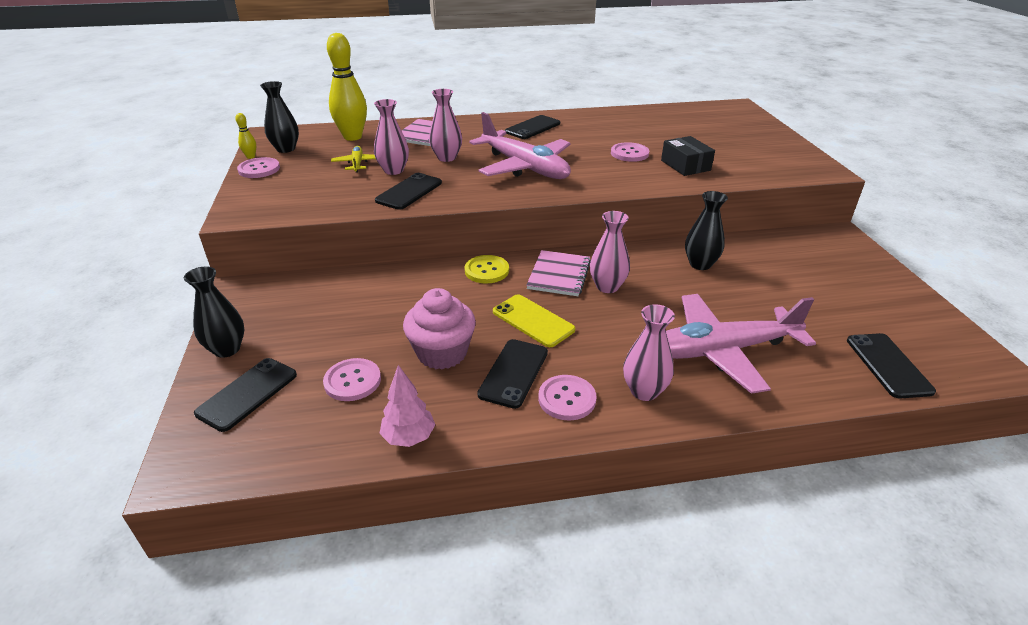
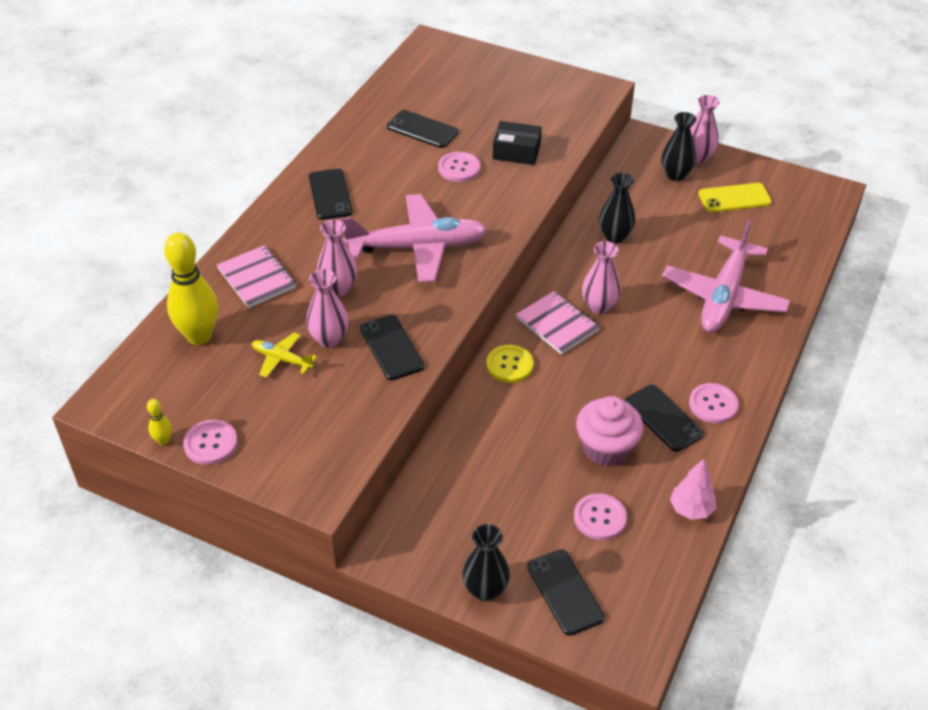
camera: 55 degrees left, 10 degrees up
black vase [260,81,299,153] -> black vase moved to [661,112,696,181]
yellow phone [493,294,575,347] -> yellow phone moved to [698,183,772,212]
pink vase [623,304,675,401] -> pink vase moved to [690,95,720,163]
black phone [847,333,936,398] -> black phone moved to [387,110,458,148]

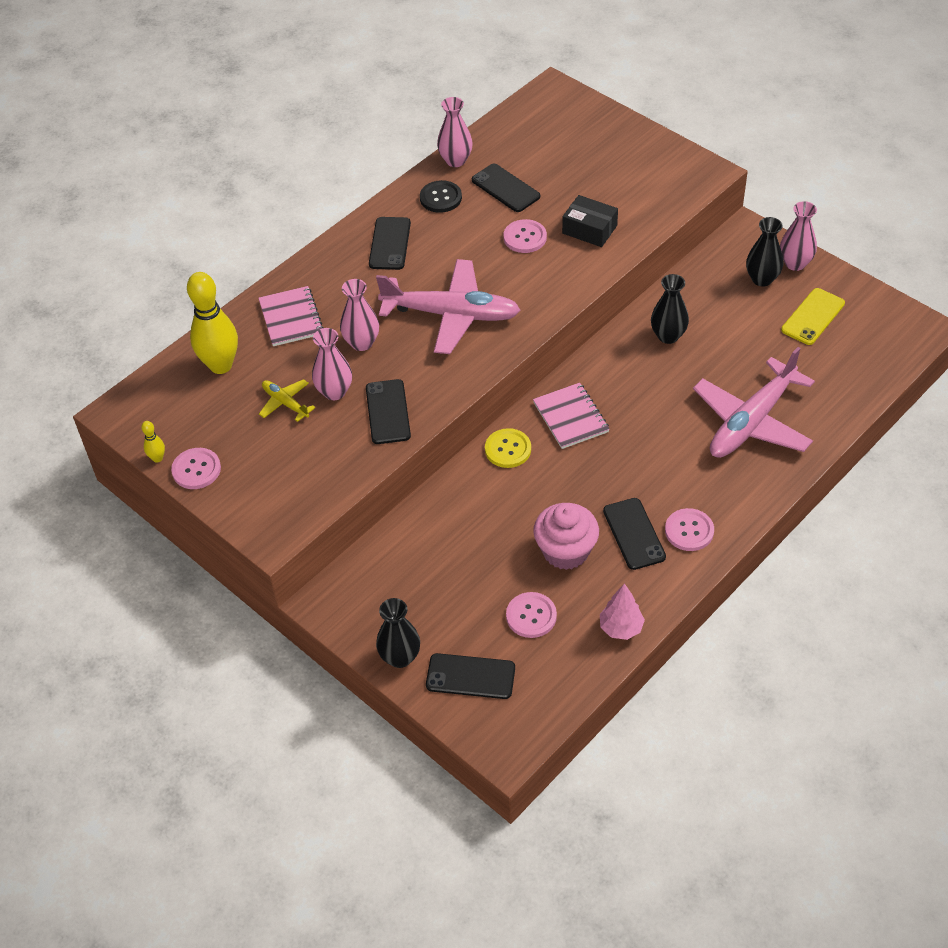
camera: 20 degrees right, 5 degrees up
black phone [527,549,605,636] -> black phone turned 75 degrees counterclockwise [426,653,515,699]
pink vase [582,241,621,314] -> pink vase moved to [437,97,473,167]
yellow phone [698,183,772,212] -> yellow phone turned 60 degrees counterclockwise [781,288,845,345]
none -> black button [420,180,462,213]

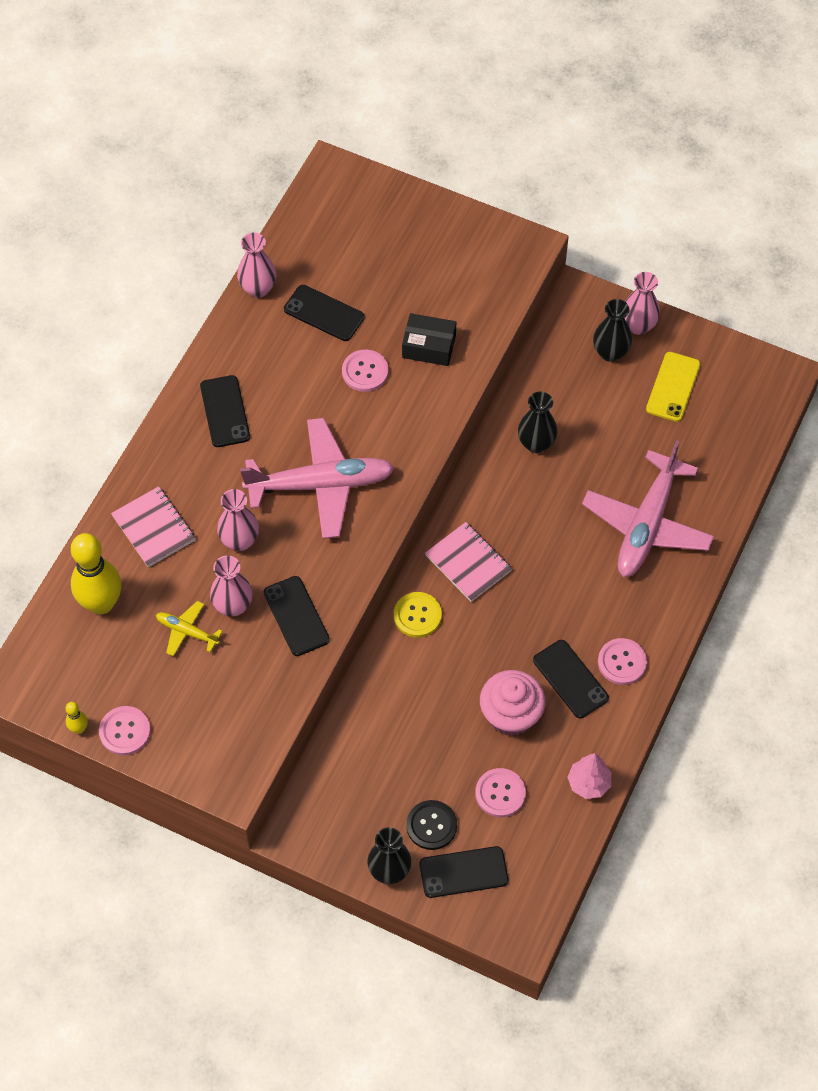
camera: 20 degrees left, 10 degrees up
black button [420,180,462,213] -> black button moved to [406,800,457,850]

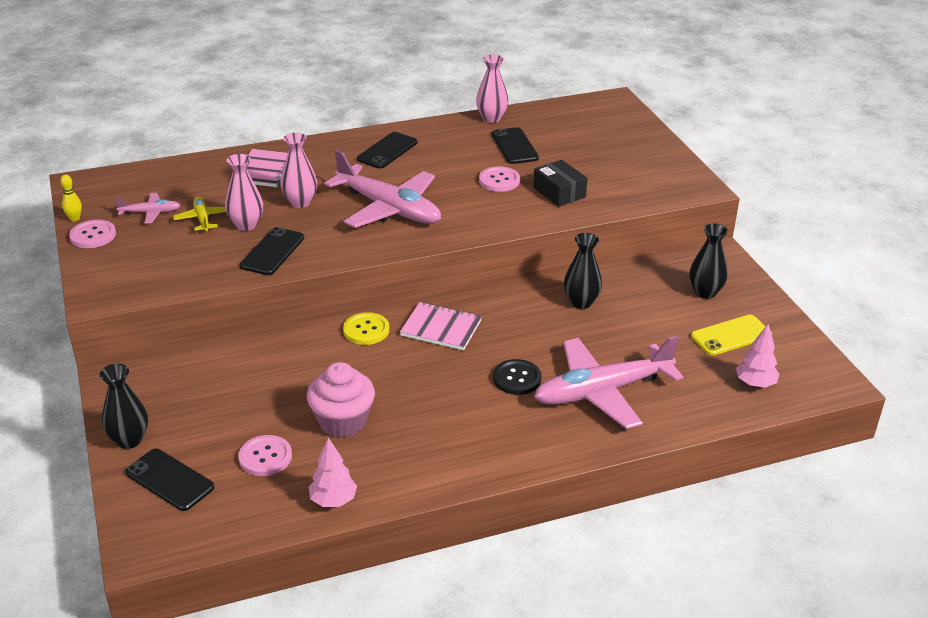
camera: 45 degrees right, 25 degrees down
yellow bowling pin [71,533,122,614] -> none
black button [406,800,457,850] -> black button moved to [493,359,542,395]
pink notebook [425,522,512,602] -> pink notebook turned 75 degrees counterclockwise [400,302,482,350]
black phone [533,640,609,718] -> none
pink button [598,638,647,685] -> none
pink vase [625,272,660,335] -> none
none -> pink plane [115,193,181,223]
none -> pink tree [736,324,779,388]

